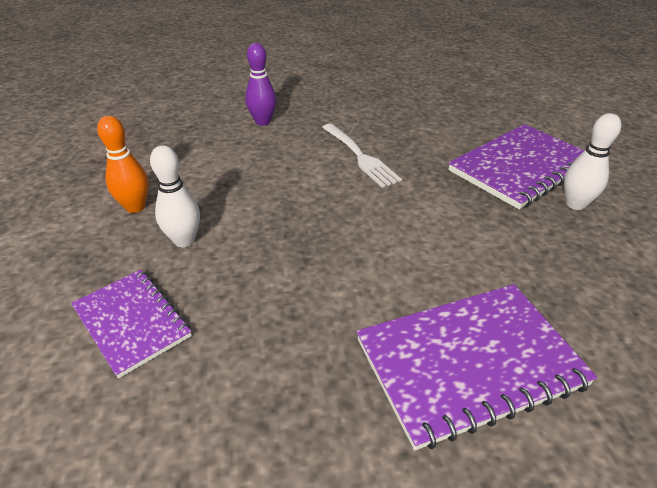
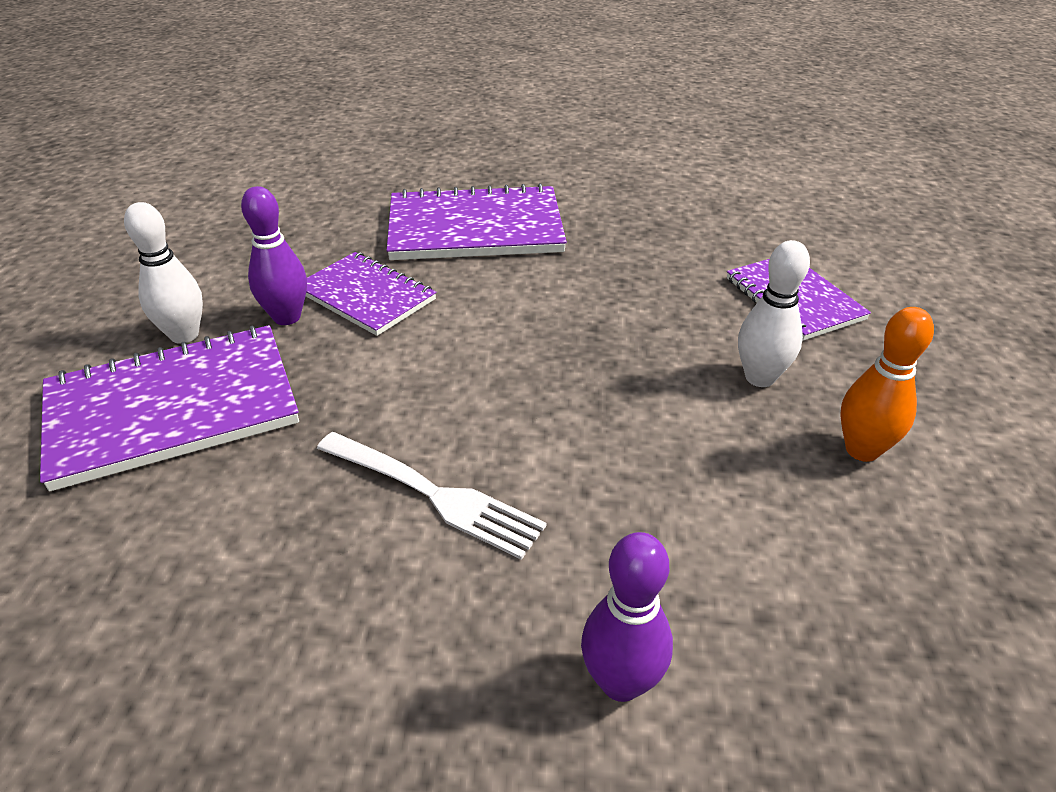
camera: 165 degrees left, 0 degrees up
white fork [322,124,402,188] -> white fork turned 135 degrees clockwise [317,432,547,560]
none -> purple bowling pin [241,186,307,325]
none -> purple notebook [306,252,436,336]

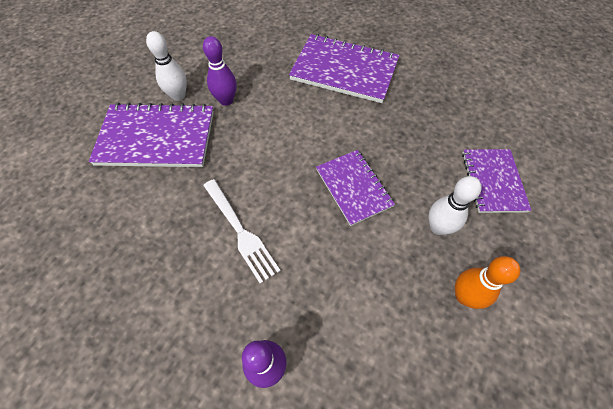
camera: 25 degrees right, 20 degrees up
purple notebook [306,252,436,336] -> purple notebook moved to [316,150,395,226]

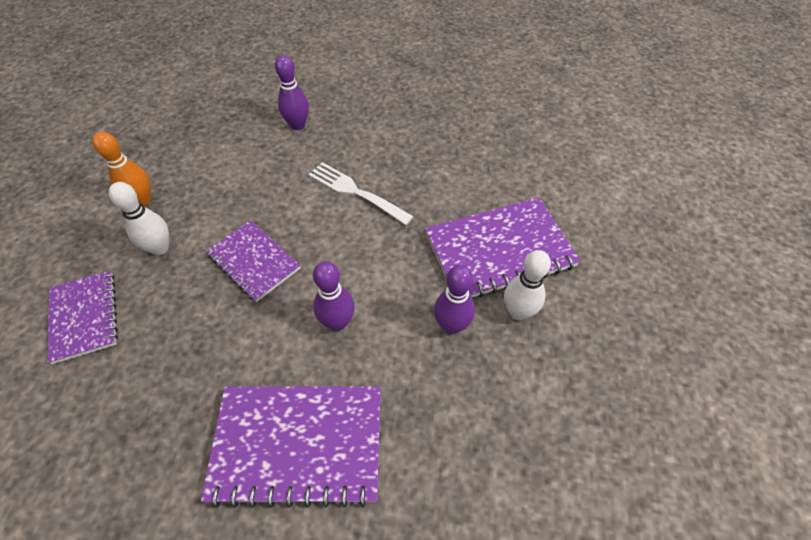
camera: 160 degrees right, 5 degrees down
none -> purple bowling pin [313,261,355,331]

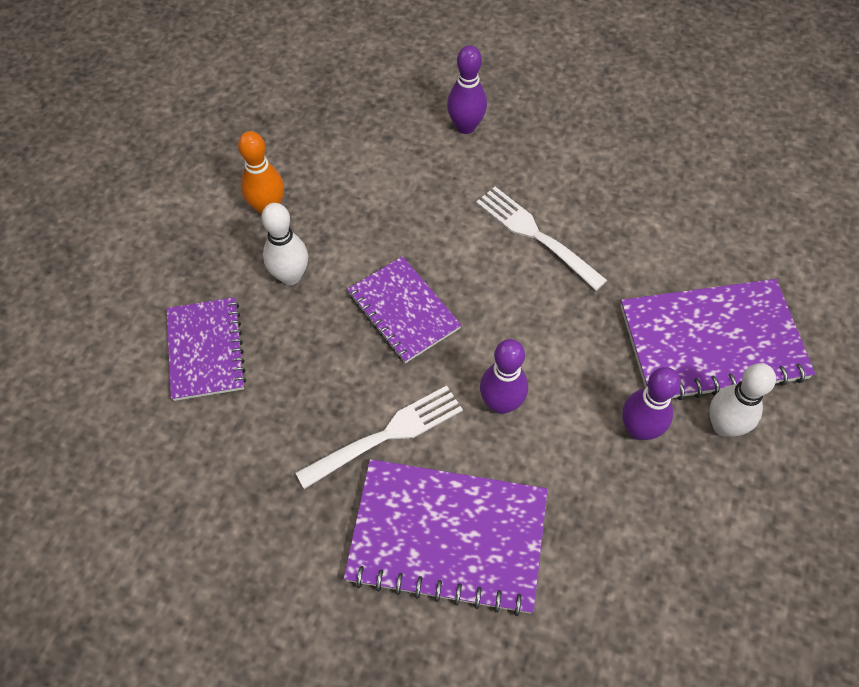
camera: 10 degrees right, 5 degrees up
none -> white fork [296,385,463,489]

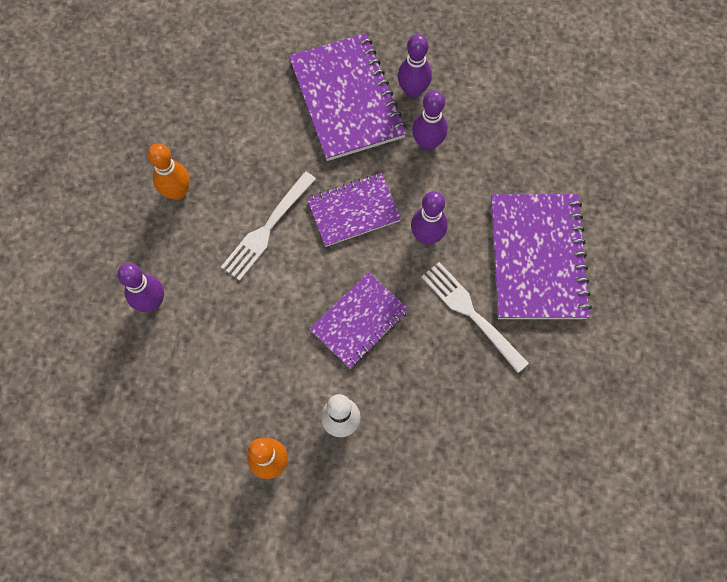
camera: 100 degrees left, 10 degrees up
purple notebook [167,297,246,401] -> purple notebook moved to [307,173,401,247]
white bowling pin [710,363,776,437] -> purple bowling pin [398,34,432,98]
none -> orange bowling pin [148,143,190,200]

